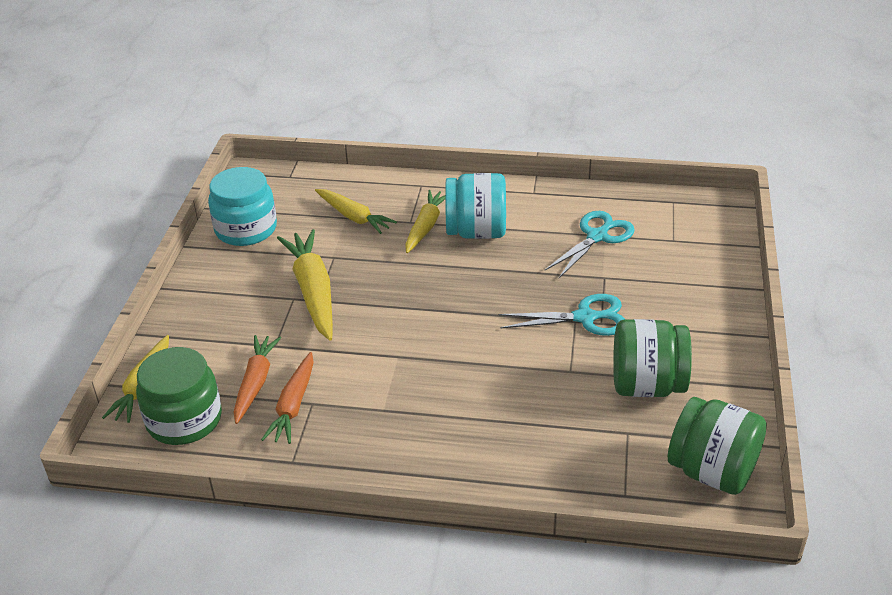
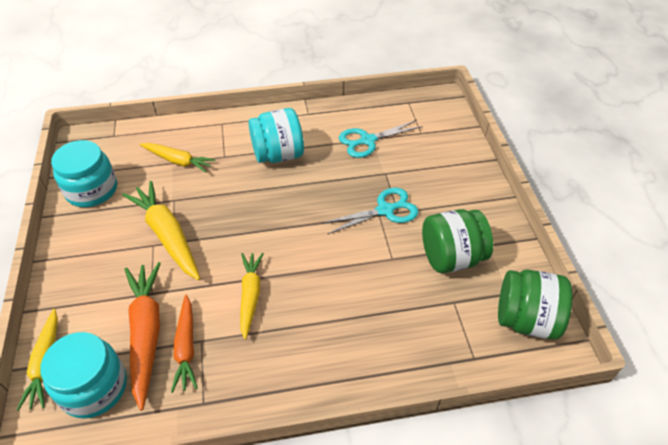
camera: 20 degrees left, 10 degrees up
green jar [136,347,222,445] -> turquoise jar [40,332,127,419]
orange carrot [233,335,281,424] -> orange carrot [125,262,161,411], size x1.54
yellow carrot [405,190,445,253] -> yellow carrot moved to [240,253,264,340]
turquoise scissors [545,211,635,278] -> turquoise scissors turned 135 degrees counterclockwise [339,120,423,158]

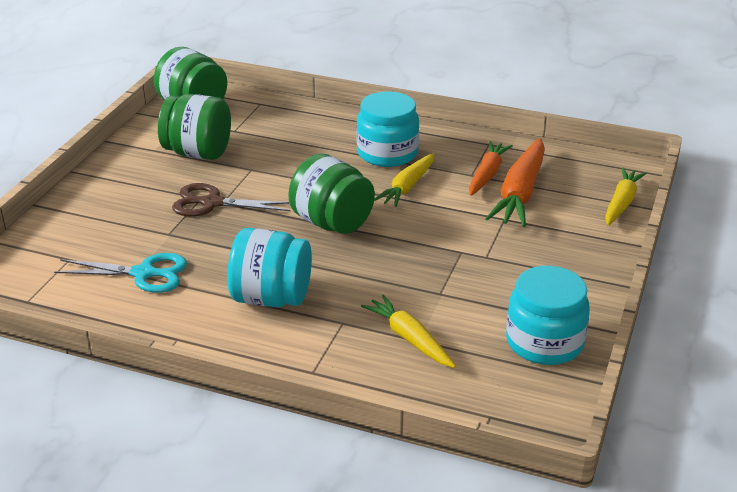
camera: 150 degrees left, 15 degrees down
turquoise jar [40,332,127,419] -> turquoise jar moved to [357,91,419,167]
yellow carrot [122,181,200,280] -> none
turquoise scissors [323,188,418,234] -> brown scissors [172,183,290,217]
none -> green jar [288,154,375,234]

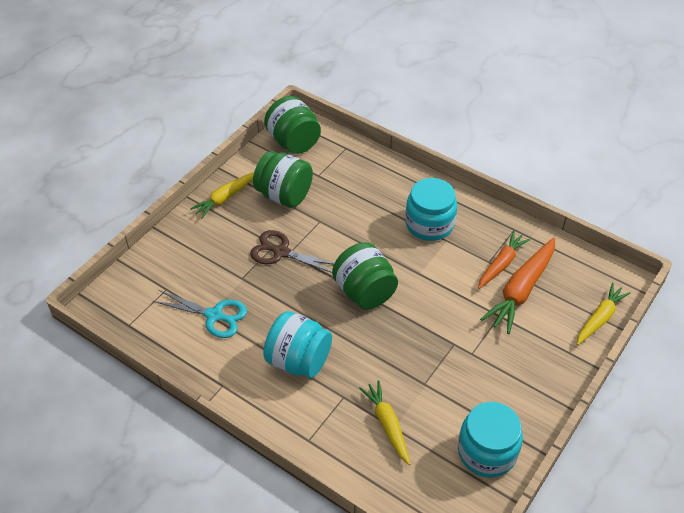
camera: 15 degrees right, 15 degrees up
yellow carrot [374,153,434,207] -> yellow carrot moved to [190,172,254,219]

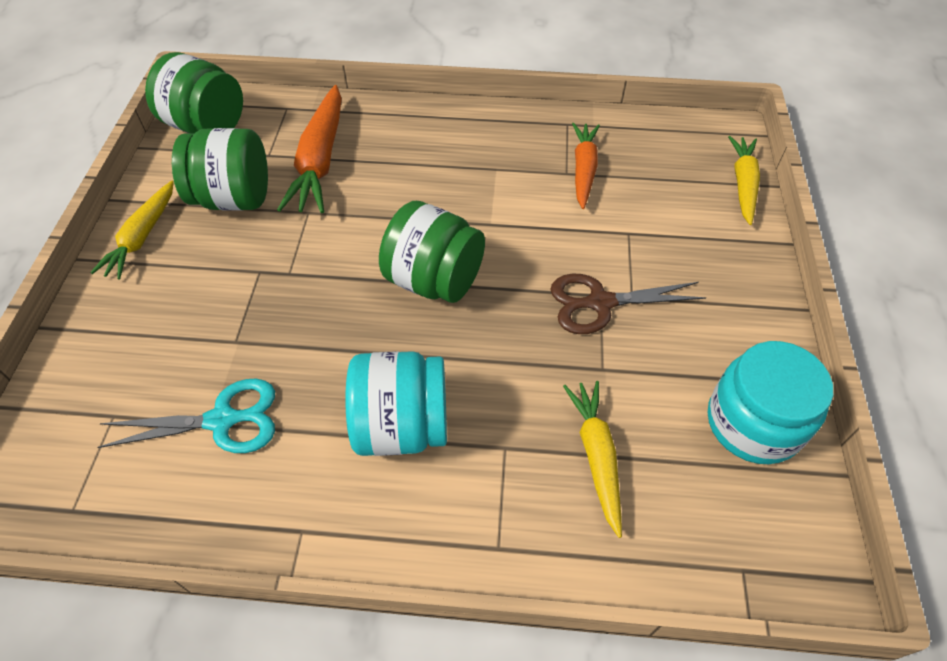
camera: 30 degrees left, 5 degrees up
brown scissors [250,230,334,273] -> brown scissors moved to [550,274,707,334]
yellow carrot [359,380,410,465] -> yellow carrot turned 45 degrees clockwise [563,381,622,538]
turquoise jar [405,178,457,241] -> none
orange carrot [480,238,555,334] -> orange carrot moved to [277,85,342,213]

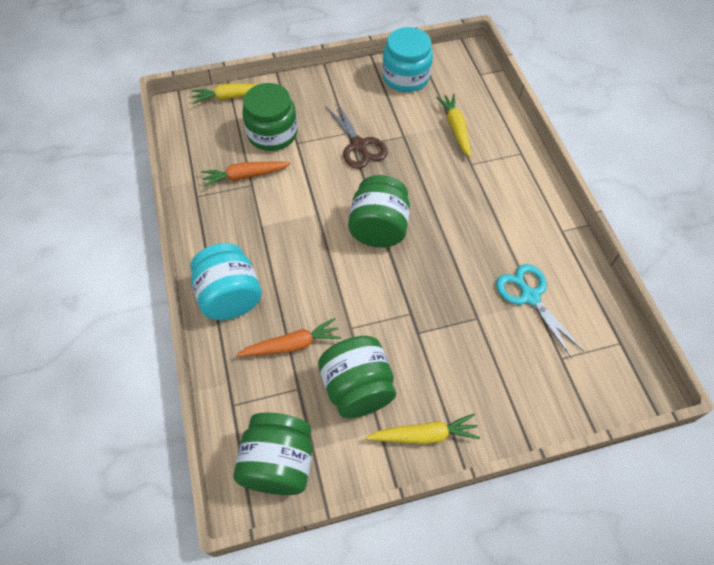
camera: 110 degrees left, 5 degrees up
orange carrot [277,85,342,213] -> orange carrot [236,318,341,357], size x0.65
turquoise jar [345,351,447,456] -> turquoise jar moved to [191,243,262,320]
yellow carrot [563,381,622,538] -> yellow carrot turned 105 degrees clockwise [436,94,471,157]
none -> green jar [242,83,298,151]

